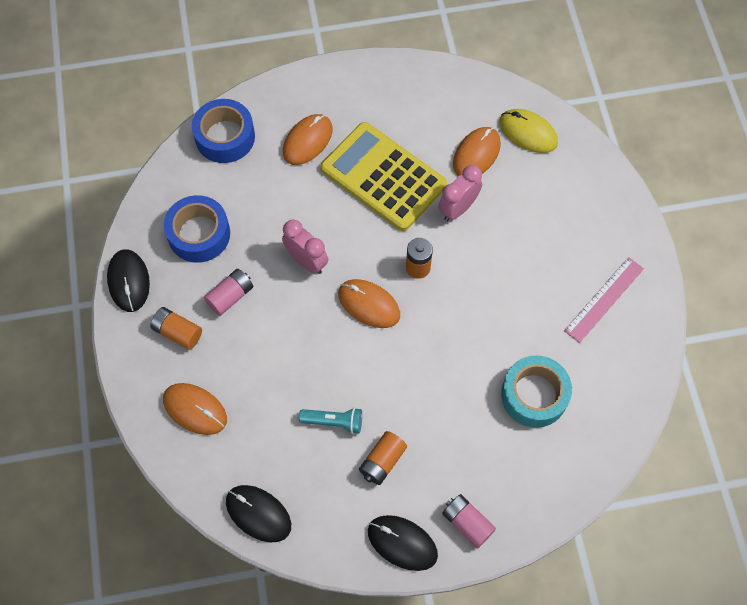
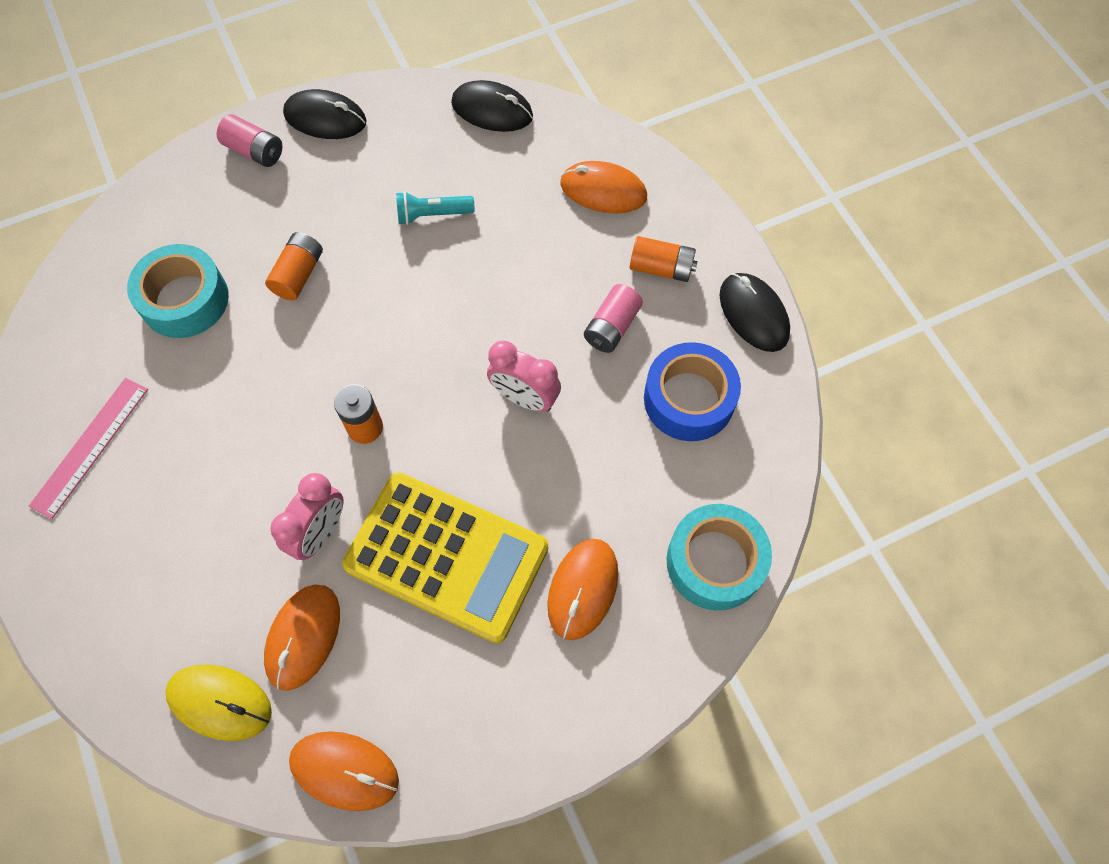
camera: 165 degrees right, 0 degrees up
blue tape [192,99,255,163] -> turquoise tape [666,504,772,610]
orange mouse [338,279,400,328] -> orange mouse moved to [289,731,399,811]
orange battery [359,431,407,485] -> orange battery moved to [265,232,323,300]

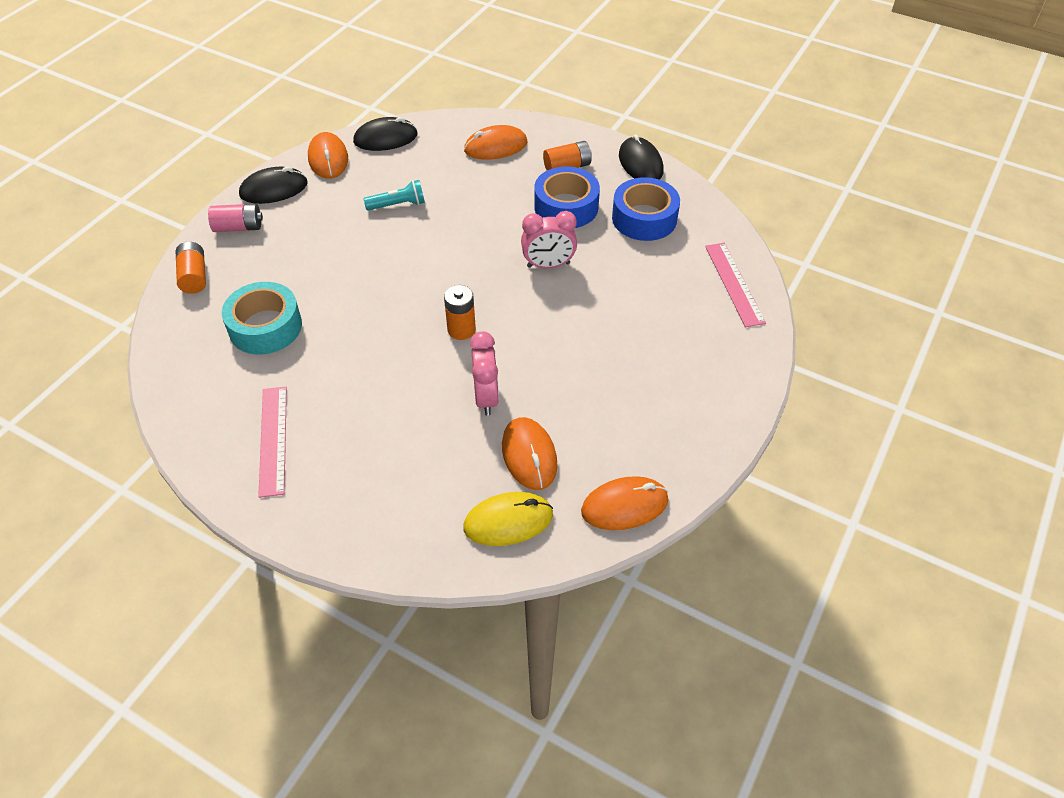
camera: 35 degrees left, 15 degrees down
orange battery [265,232,323,300] -> orange battery moved to [176,242,206,294]
yellow calculator [342,473,548,643] -> none
turquoise flashlight [396,191,475,225] -> turquoise flashlight turned 150 degrees counterclockwise [363,180,425,210]
orange mouse [547,539,618,640] -> orange mouse moved to [308,132,348,179]
pink battery [584,284,643,353] -> blue tape [534,166,600,228]
turquoise tape [666,504,772,610] -> pink ruler [705,243,766,327]
black mouse [719,273,790,352] -> black mouse turned 45 degrees clockwise [619,134,664,180]

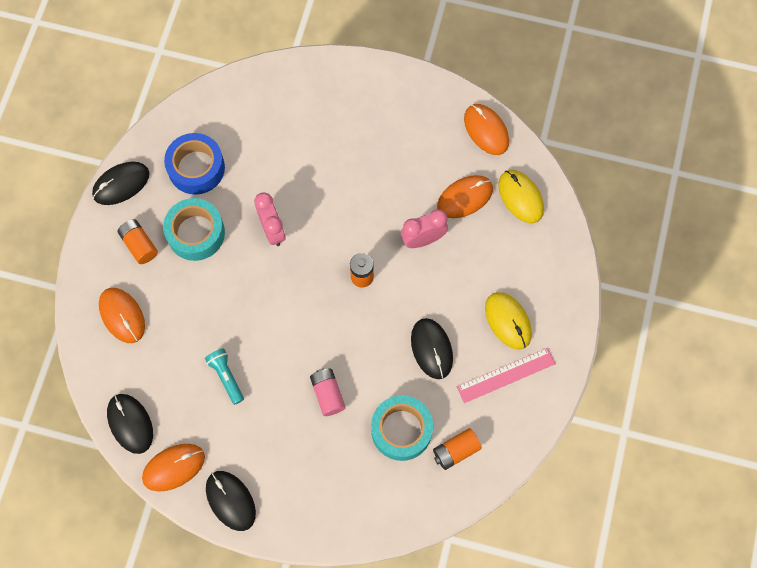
camera: 105 degrees left, 20 degrees up
orange battery [176,242,206,294] -> orange battery moved to [433,428,482,470]
pink battery [208,204,263,232] -> pink battery moved to [310,368,346,416]
blue tape [534,166,600,228] -> turquoise tape [163,198,225,261]
pink ruler [705,243,766,327] -> none
none -> black mouse [411,318,453,379]
none -> yellow mouse [485,292,532,350]

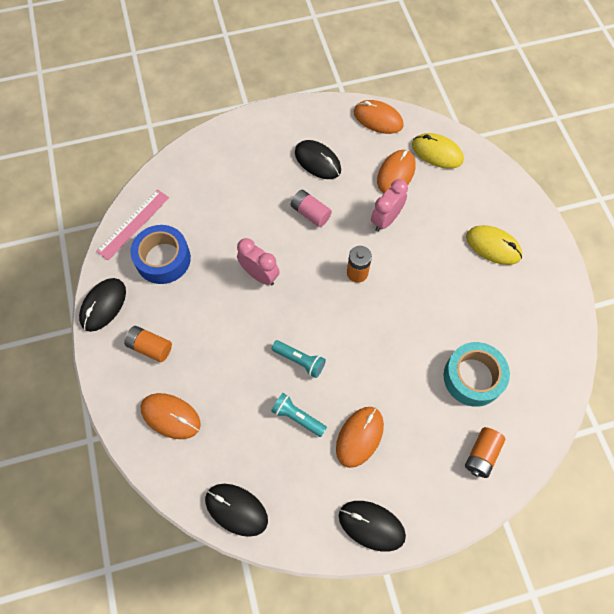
camera: 30 degrees left, 5 degrees down
orange mouse [142,444,205,492] -> orange mouse moved to [336,407,384,468]
turquoise tape [163,198,225,261] -> none
pink battery [310,368,346,416] -> pink battery moved to [291,190,332,227]
black mouse [411,318,453,379] -> black mouse moved to [295,140,341,179]
orange battery [433,428,482,470] -> orange battery moved to [465,427,505,478]
pink ruler [457,348,556,403] -> pink ruler moved to [96,189,169,260]
none -> turquoise flashlight [272,340,326,378]

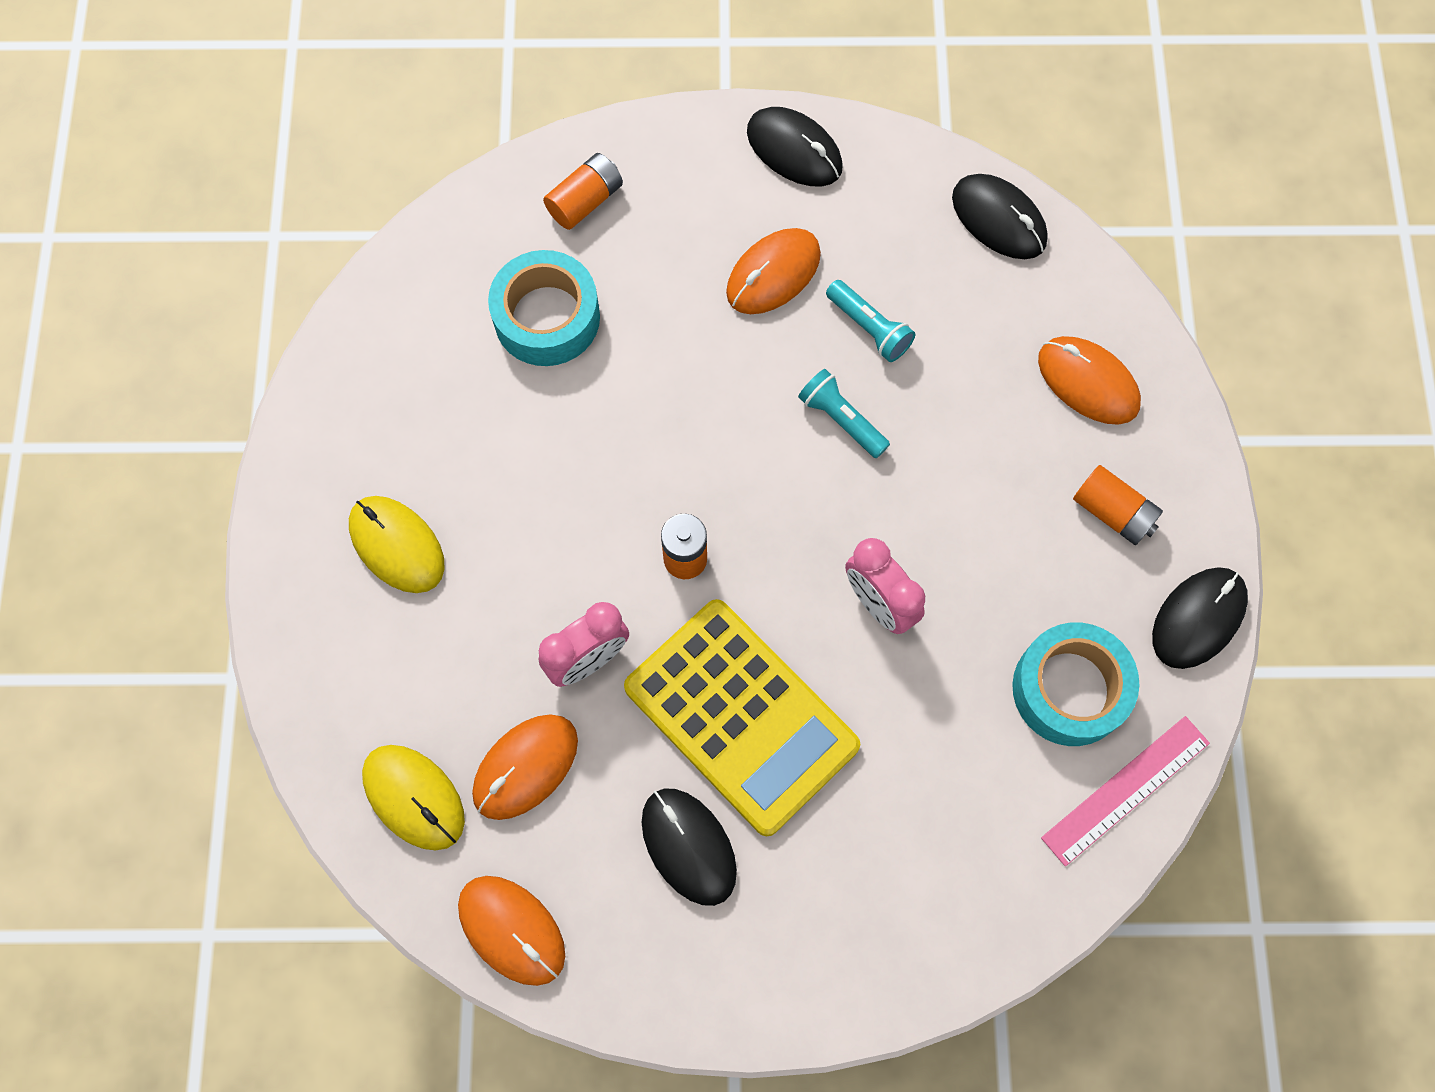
camera: 165 degrees left, 5 degrees up
blue tape [130,225,191,284] -> turquoise tape [1012,623,1139,746]
pink battery [291,190,332,227] -> yellow calculator [624,599,860,836]

